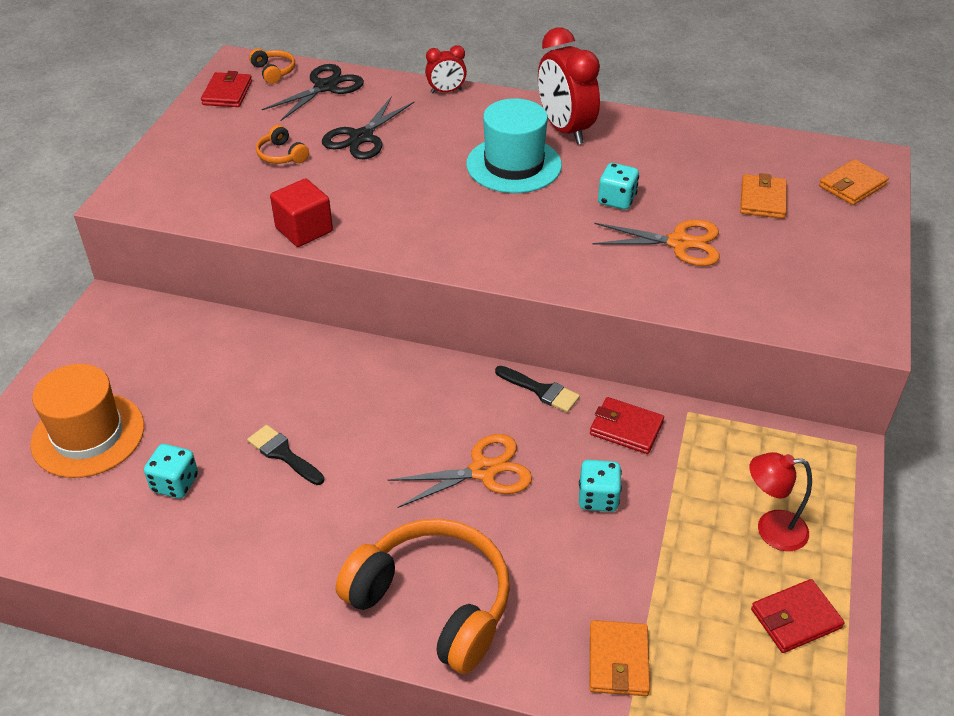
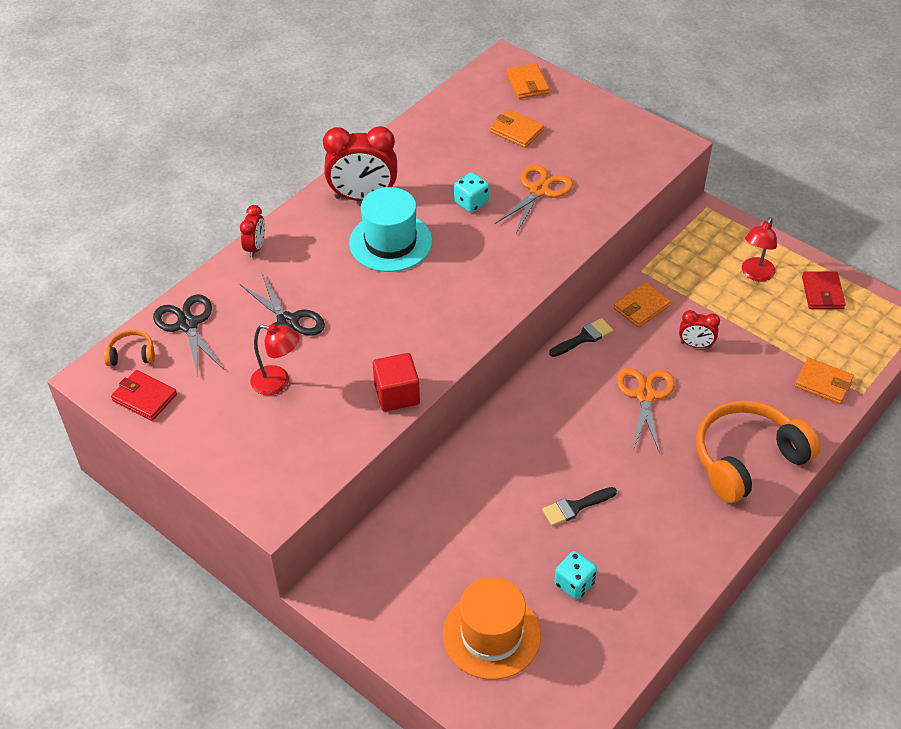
camera: 65 degrees left, 5 degrees up
orange headphones [256,125,309,164] -> red lamp [250,324,300,395]
turquoise dice [579,460,622,512] -> red clock [679,310,720,348]
red wallet [590,397,664,454] -> orange wallet [614,282,671,328]

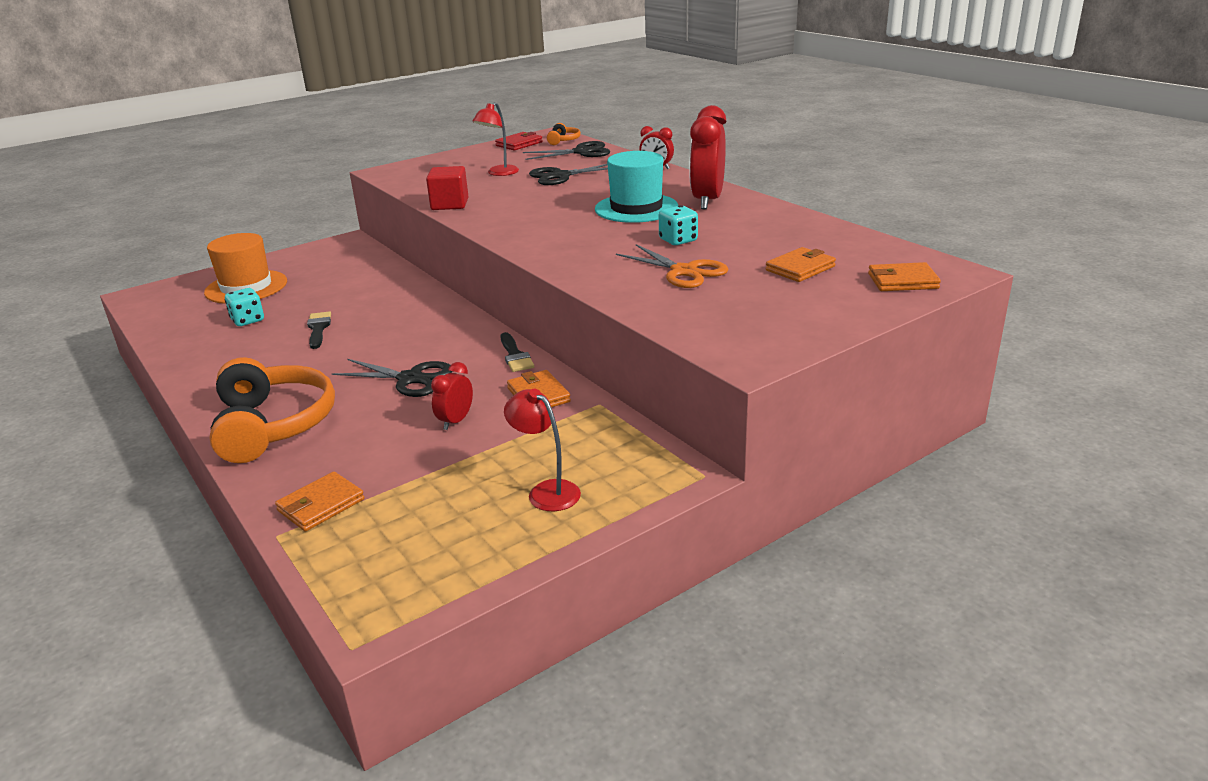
camera: 105 degrees right, 20 degrees down
orange scissors [617,368,675,453] -> black scissors [331,359,453,397]
red wallet [802,272,846,309] -> none

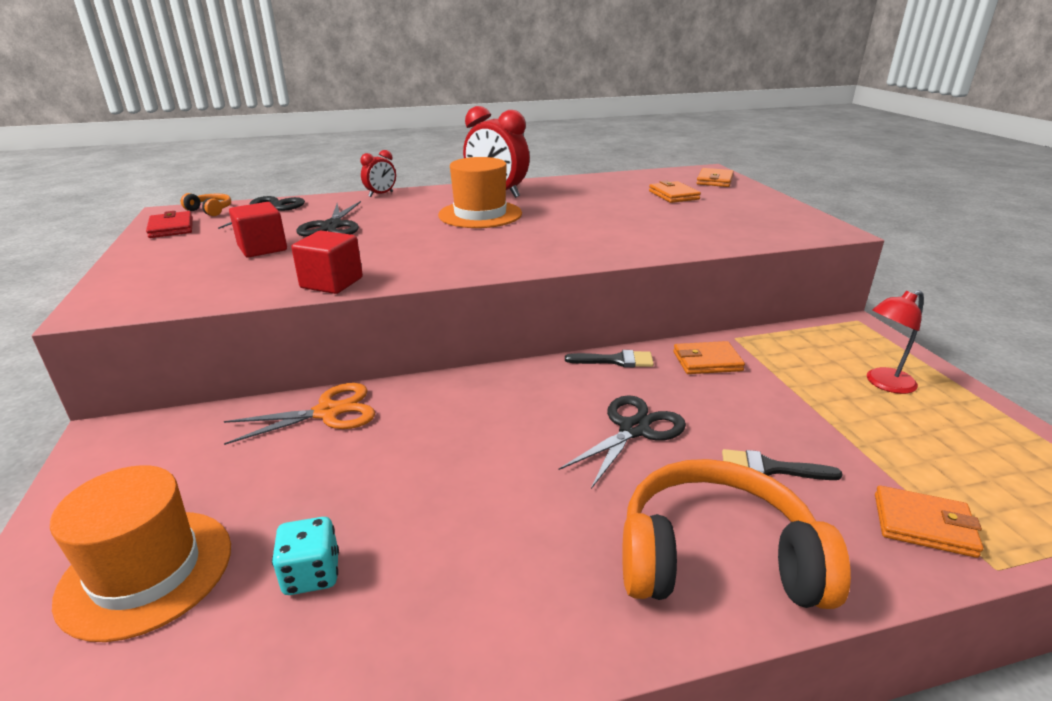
camera: 70 degrees left, 0 degrees up
orange wallet [275,472,364,532] -> orange wallet turned 45 degrees counterclockwise [875,486,983,558]
black brush [307,311,331,349] -> black brush moved to [722,449,843,480]
red clock [431,362,473,430] -> none
red lamp [472,102,519,176] -> red cube [229,202,287,257]
turquoise hat [595,151,678,223] -> orange hat [438,157,522,228]
orange scissors [616,244,728,288] -> orange scissors moved to [224,383,375,445]
turquoise dice [659,205,698,245] -> none

